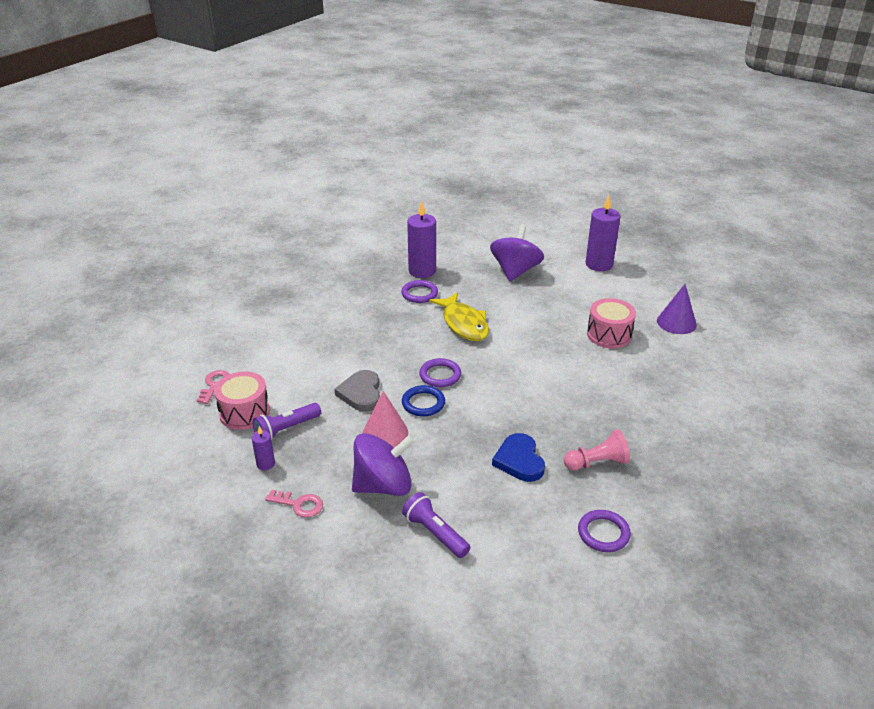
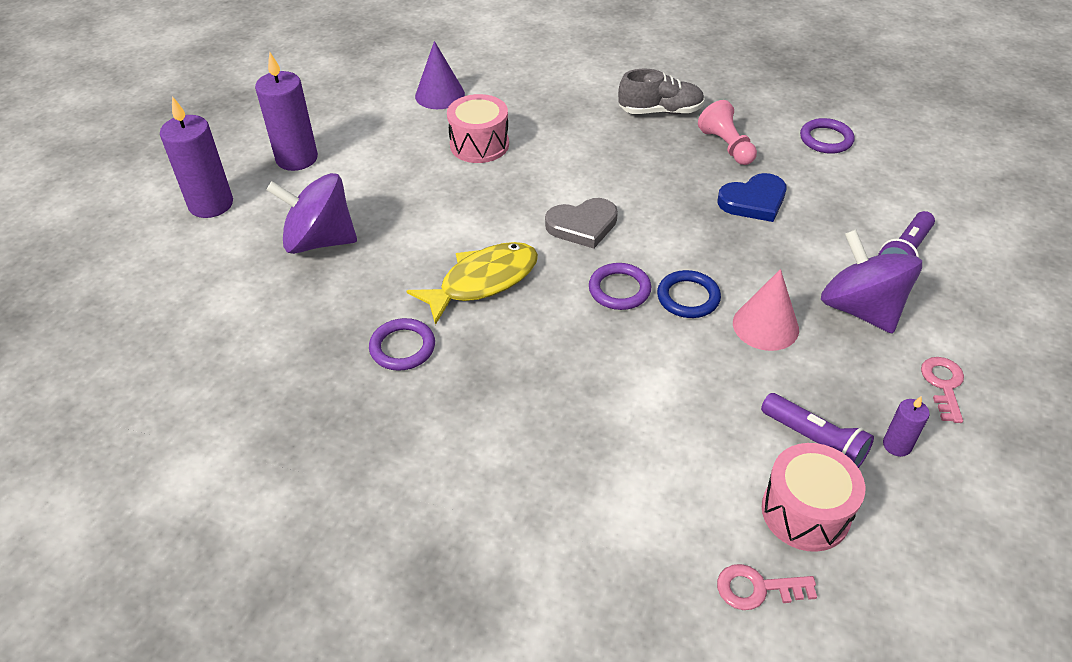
camera: 100 degrees left, 10 degrees up
grey heart [334,370,380,412] -> grey heart moved to [545,198,618,249]
purple candle [407,200,436,278] -> purple candle moved to [160,96,233,218]
none -> grey shoe [618,69,705,114]

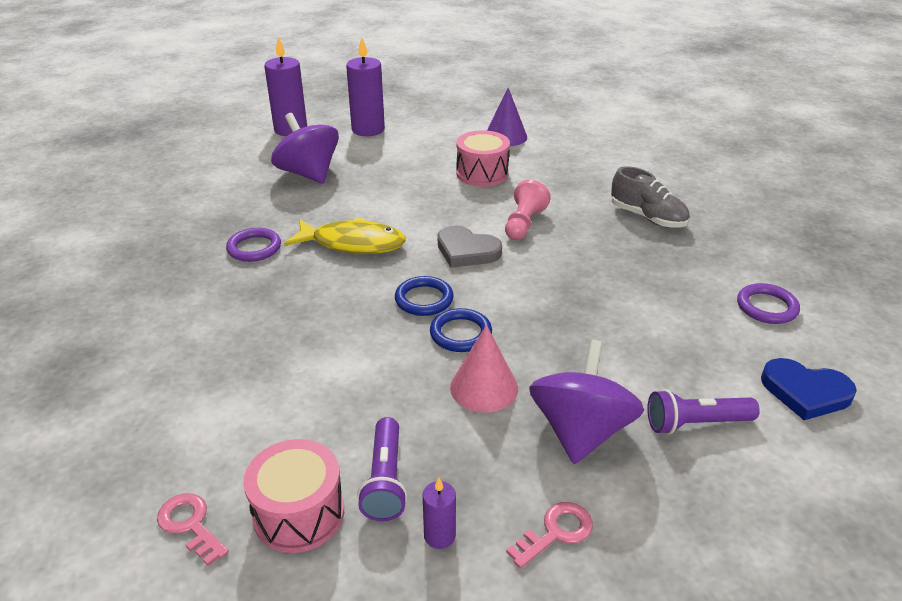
camera: 45 degrees right, 10 degrees down
purple ring [589,263,651,310] -> blue ring [395,276,454,316]
pink pawn [698,100,757,165] -> pink pawn moved to [505,180,551,240]
blue heart [717,173,786,222] -> blue heart moved to [761,358,857,420]

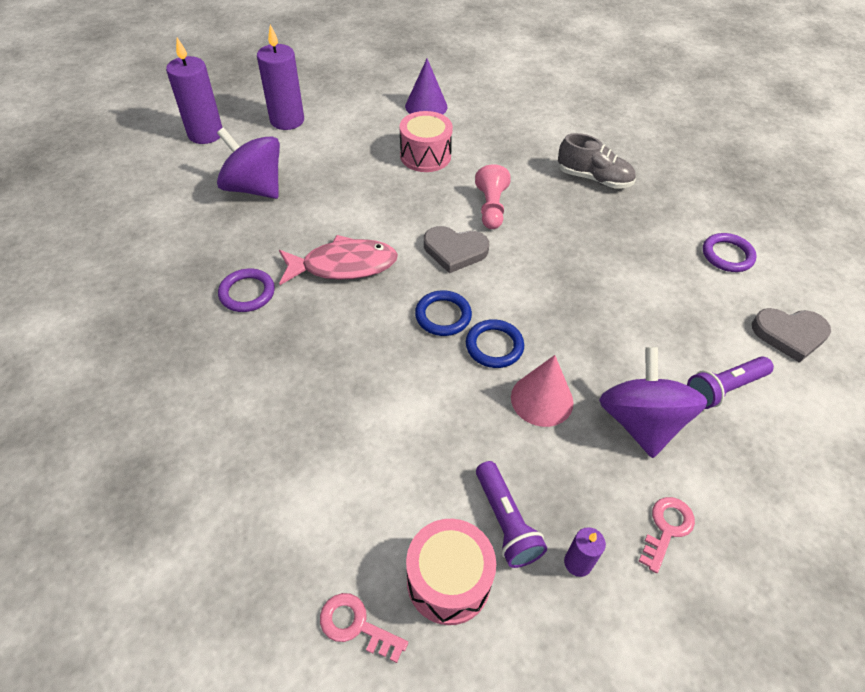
camera: 20 degrees left, 15 degrees up
yellow fish [284,217,406,254] -> pink fish [279,235,398,285]
blue heart [761,358,857,420] -> grey heart [752,308,831,363]

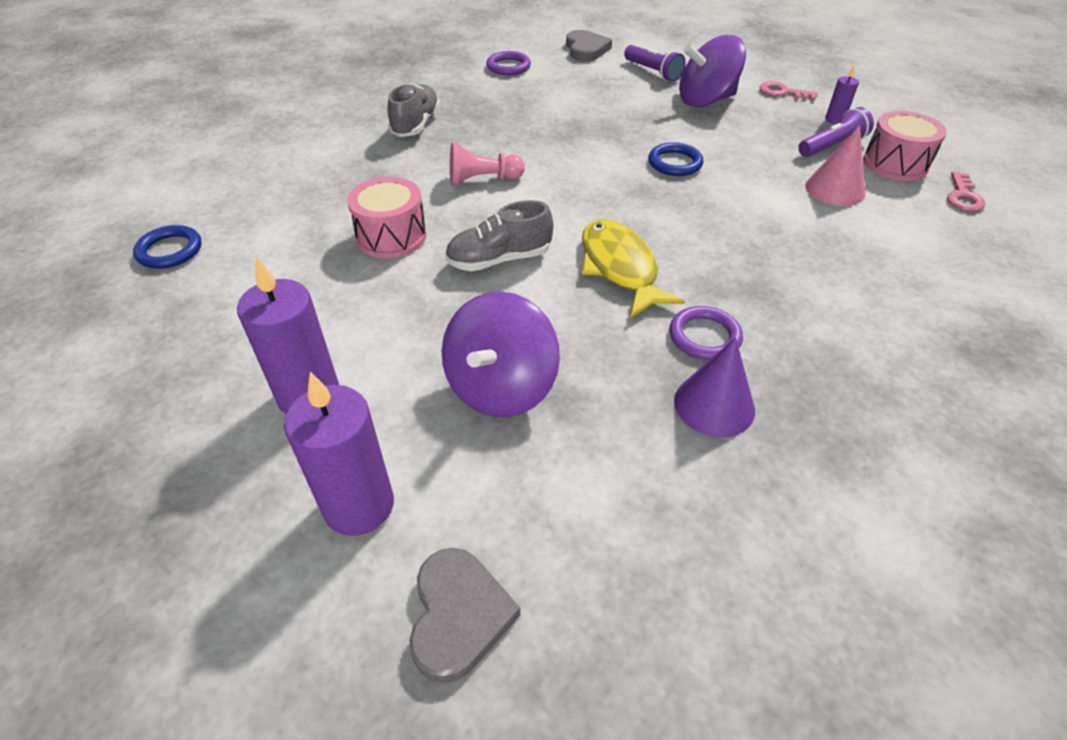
camera: 100 degrees left, 5 degrees down
pink fish [279,235,398,285] -> yellow fish [582,219,685,318]
purple cone [405,59,447,115] -> purple cone moved to [674,337,755,437]
blue ring [415,290,472,336] -> blue ring moved to [133,225,202,269]
grey heart [424,226,489,273] -> grey heart moved to [409,548,520,683]
pink cone [511,355,574,427] -> pink cone moved to [805,125,865,206]
none -> grey shoe [445,200,553,271]

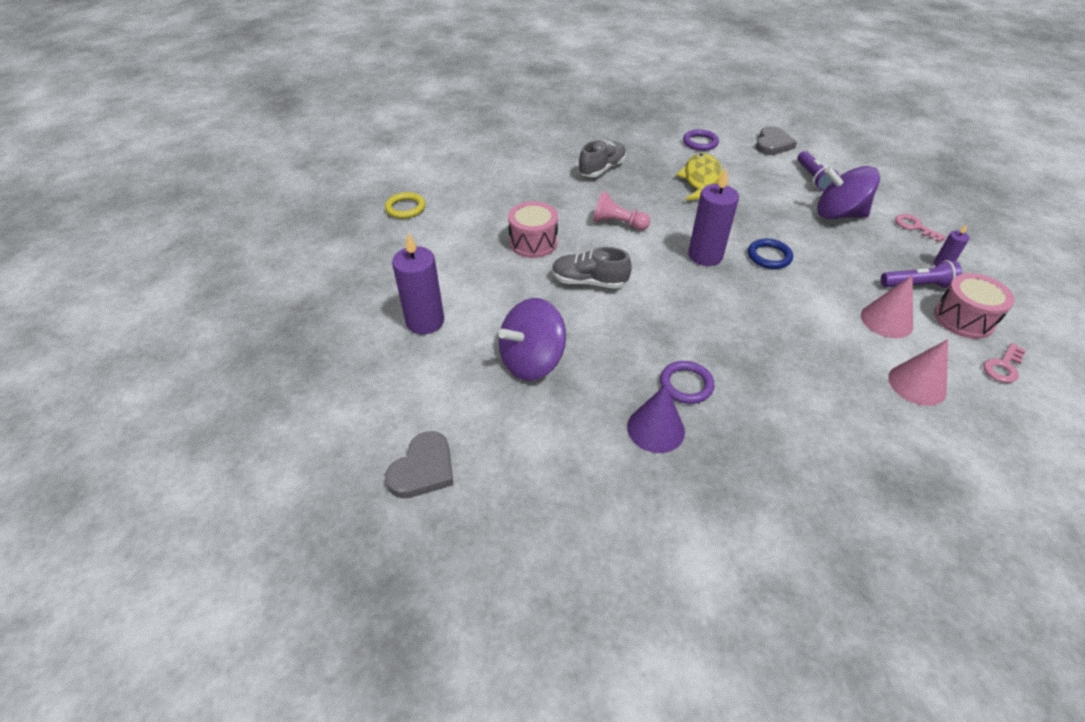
camera: 30 degrees right, 0 degrees up
blue ring [133,225,202,269] -> yellow ring [385,192,426,219]
purple candle [284,372,394,536] -> purple candle moved to [688,168,739,266]
yellow fish [582,219,685,318] -> yellow fish moved to [676,153,723,200]
none -> pink cone [888,339,948,406]

